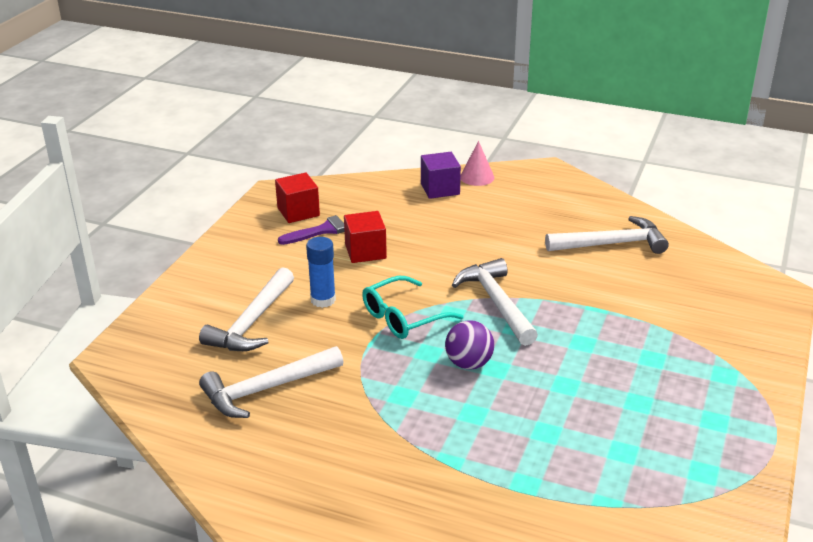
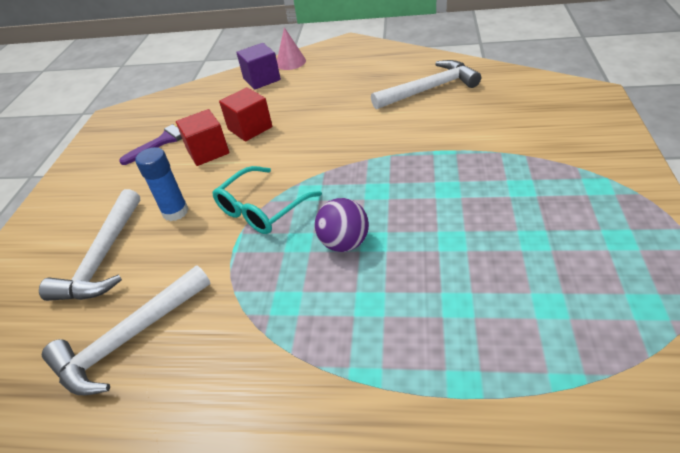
camera: 10 degrees left, 10 degrees up
red cube [275,172,320,223] -> red cube moved to [219,87,272,142]
white hammer [452,258,538,346] -> none

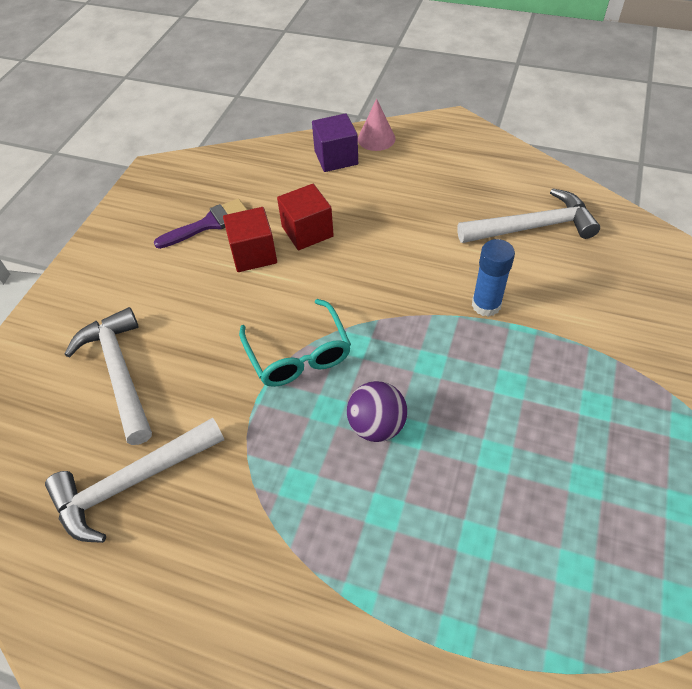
camera: 10 degrees right, 10 degrees up
white hammer [39,189,140,301] -> white hammer turned 135 degrees clockwise [64,307,152,445]
blue glue stick [135,147,188,221] -> blue glue stick moved to [472,239,515,317]
turquoise glasses [212,166,322,234] -> turquoise glasses turned 75 degrees counterclockwise [239,299,351,387]

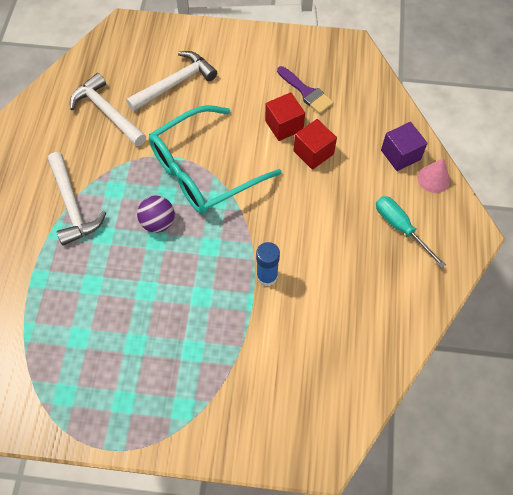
camera: 75 degrees right, 10 degrees up
turquoise glasses [239,299,351,387] -> turquoise glasses [149,105,282,214], size x1.70
white hammer [457,188,600,243] -> white hammer moved to [48,152,106,246]
none -> turquoise screwdriver [376,196,446,268]

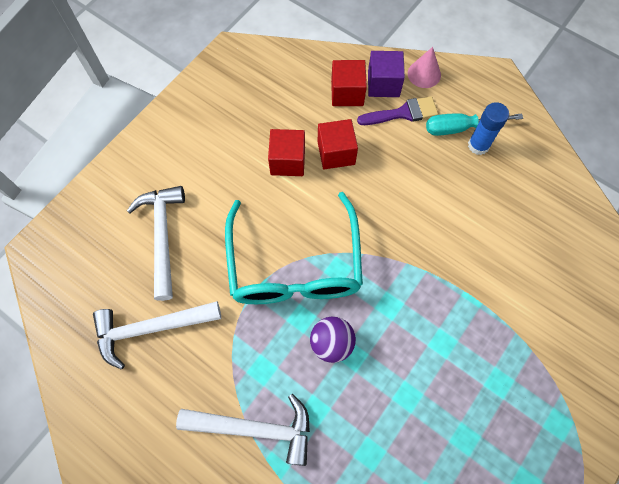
camera: 60 degrees left, 5 degrees up
blue glue stick [256,242,280,286] -> blue glue stick moved to [468,102,509,155]
purple brush [277,66,334,114] -> purple brush moved to [357,96,438,125]
none -> red cube [331,60,367,106]

